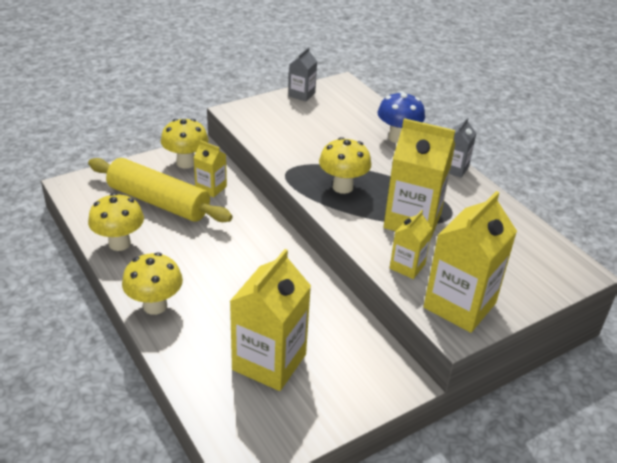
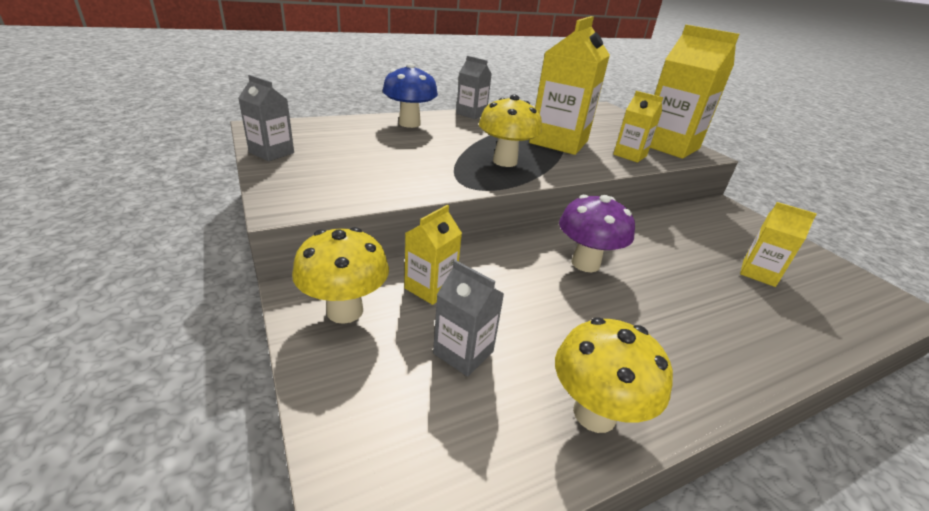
camera: 85 degrees left, 5 degrees down
yellow rolling pin [88,158,233,222] -> grey carton [433,260,504,377]
yellow mushroom [122,252,183,315] -> none
yellow carton [230,249,311,391] -> yellow carton [740,202,817,287], size x0.53
none -> purple mushroom [559,194,635,272]

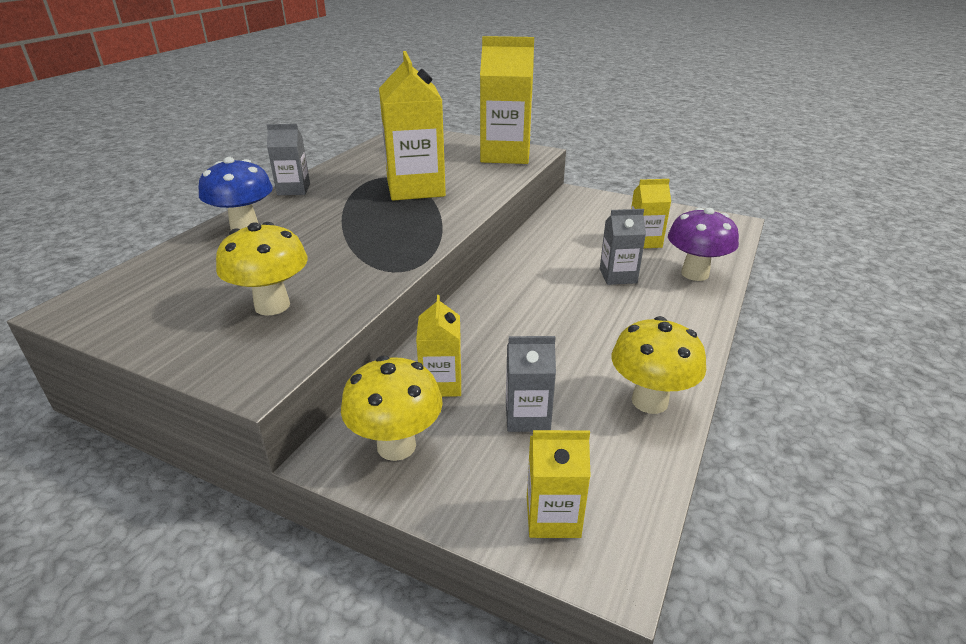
camera: 35 degrees left, 0 degrees up
grey carton [238,75,294,161] -> grey carton moved to [600,209,646,285]
yellow mushroom [479,94,542,167] -> yellow mushroom moved to [216,222,308,316]
purple mushroom [559,194,635,272] -> purple mushroom moved to [668,208,739,281]
yellow carton [613,91,663,163] -> yellow carton moved to [527,430,591,538]

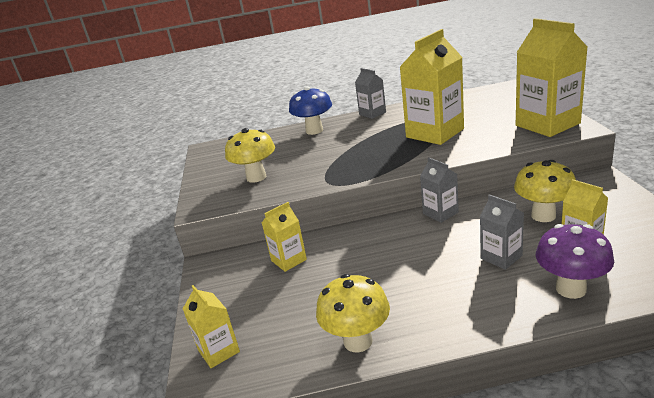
camera: 60 degrees right, 5 degrees down
yellow mushroom [341,356,443,461] -> yellow mushroom moved to [514,160,576,222]
grey carton [506,336,556,432] -> grey carton moved to [420,157,459,223]

